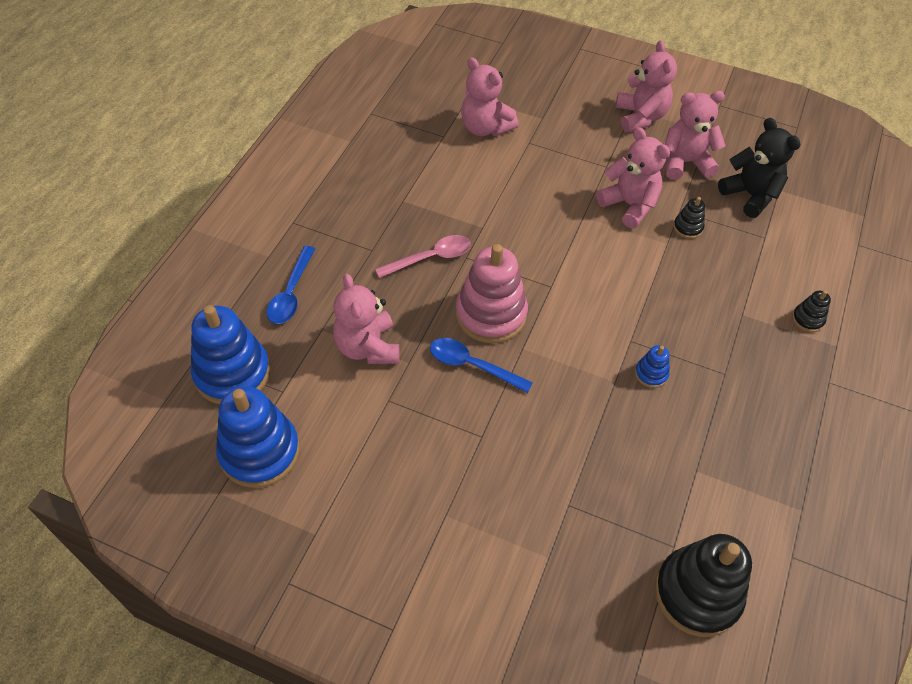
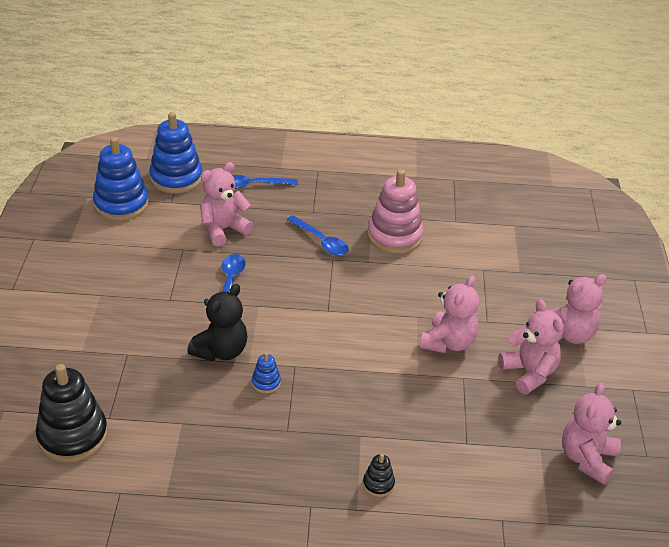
camera: 70 degrees right, 15 degrees down
pink spoon [375,235,471,278] -> blue spoon [287,215,349,256]
pink stacking toy [456,244,528,343] -> pink stacking toy moved to [367,169,424,254]
pink teddy bear [461,57,519,136] -> pink teddy bear moved to [562,382,621,485]
black stacking toy [673,197,705,239] -> none
black teddy bear [718,118,801,218] -> black teddy bear moved to [187,284,247,361]

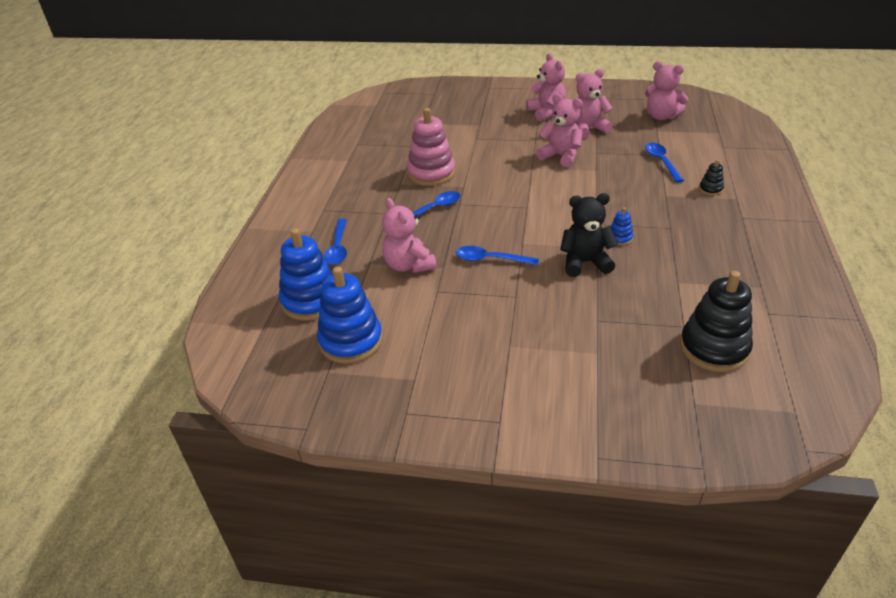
camera: 80 degrees left, 0 degrees up
black teddy bear [187,284,247,361] -> black teddy bear turned 45 degrees counterclockwise [560,193,618,277]
none -> blue spoon [645,143,684,183]

